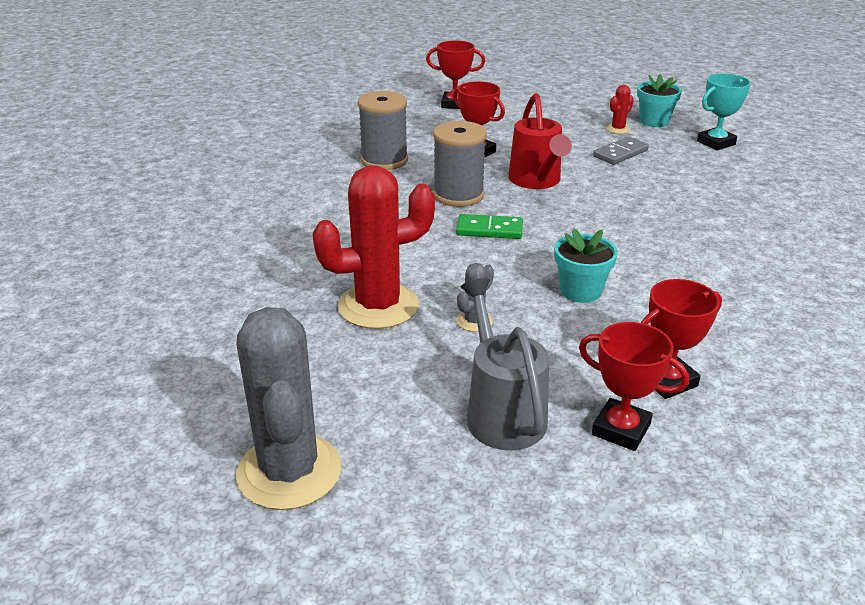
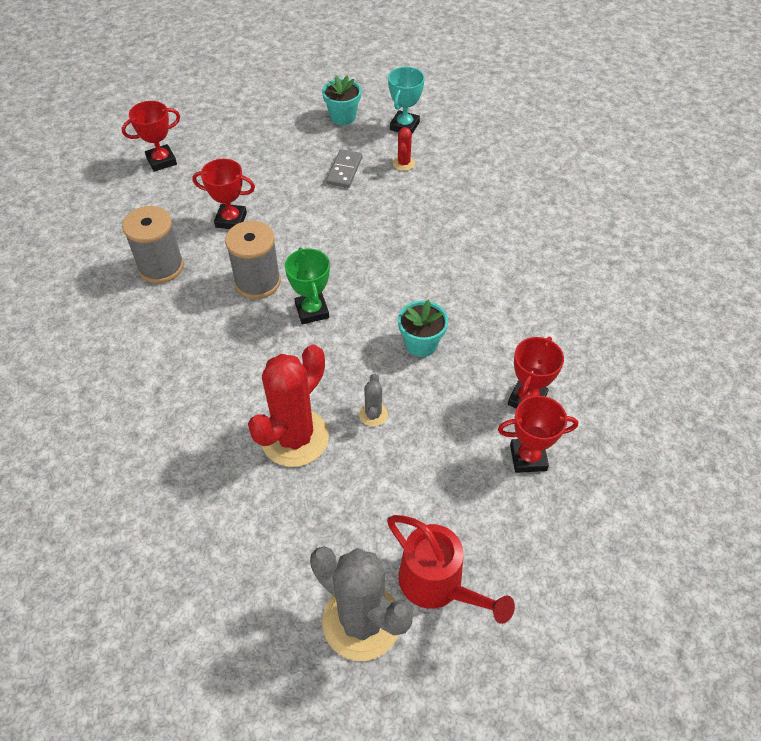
camera: 35 degrees left, 20 degrees up
green domino [456,214,523,239] -> green trophy [285,248,330,324]
grey watering can [461,278,549,450] -> none
red watering can [508,93,572,189] -> red watering can moved to [387,515,515,624]
red cactus [606,85,634,134] -> red cactus moved to [393,127,415,171]

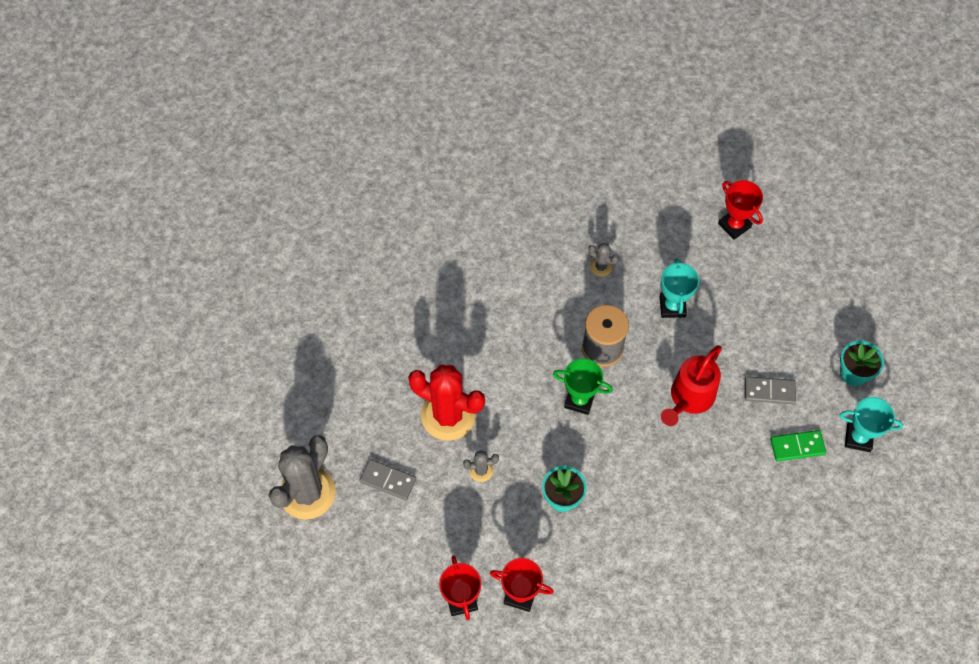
camera: 80 degrees right, 10 degrees up
grey spool [122,206,184,284] -> grey cactus [589,243,618,277]
red trophy [192,159,255,229] -> turquoise trophy [660,258,699,318]
green trophy [285,248,330,324] -> green trophy turned 45 degrees clockwise [553,358,613,415]
red watering can [387,515,515,624] -> red watering can moved to [661,345,722,426]
red cactus [393,127,415,171] -> green domino [770,430,826,461]
none -> grey domino [359,459,416,500]

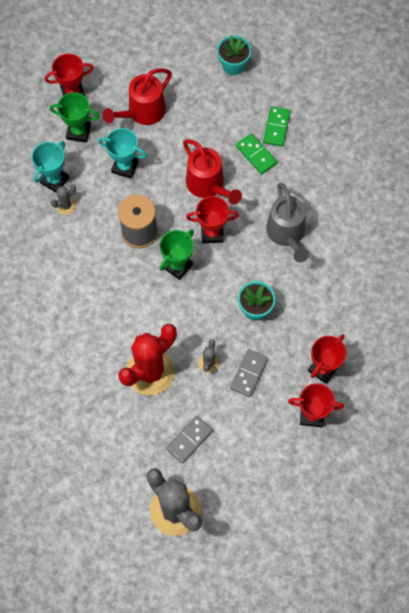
camera: 70 degrees left, 5 degrees up
grey domino [745,376,796,404] -> grey domino moved to [230,349,268,397]
turquoise trophy [839,397,903,452] -> turquoise trophy moved to [32,141,69,193]
none -> green trophy [50,92,100,143]
none -> red watering can [102,68,172,125]
none -> red trophy [186,196,239,243]
none -> green domino [236,133,277,174]
none -> grey watering can [266,183,309,262]

